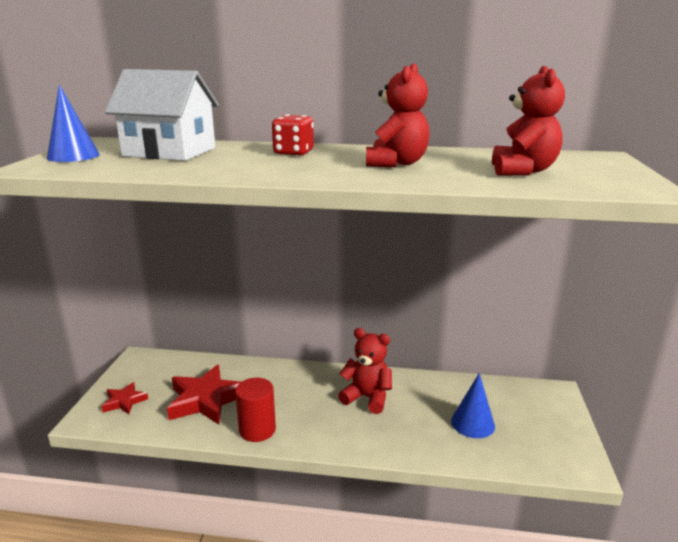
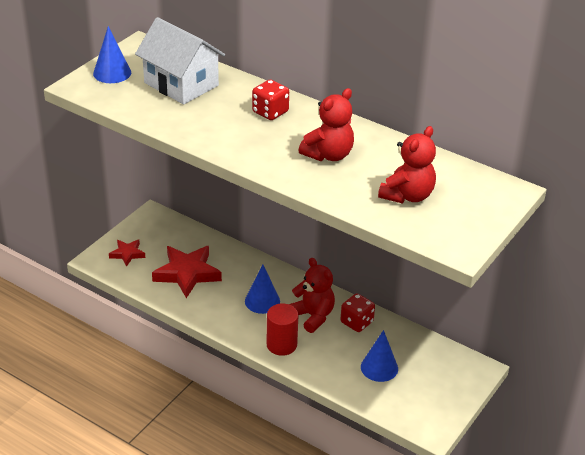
camera: 25 degrees right, 15 degrees up
red cylinder [235,378,276,442] -> red cylinder moved to [266,304,298,356]
none -> blue cone [245,264,280,314]
none -> red dice [340,293,375,332]

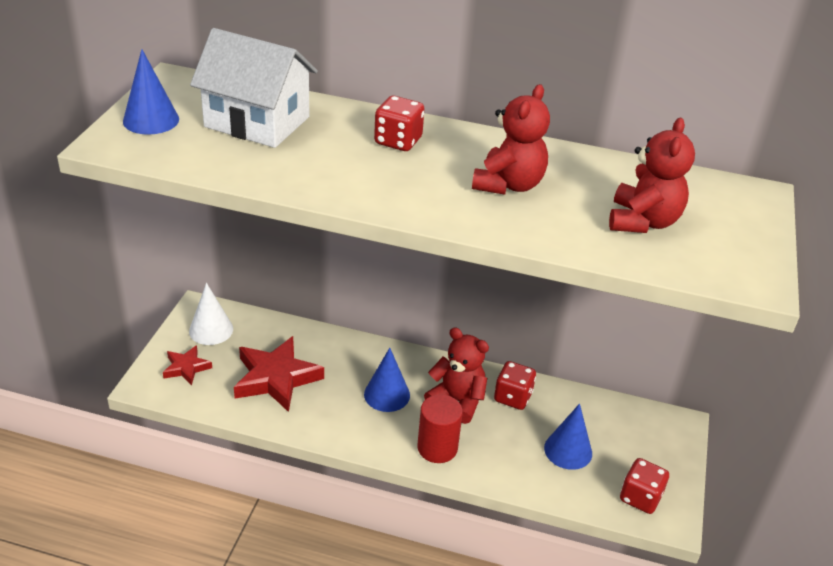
camera: 20 degrees left, 0 degrees up
none -> white cone [189,283,233,345]
none -> red dice [620,458,669,514]

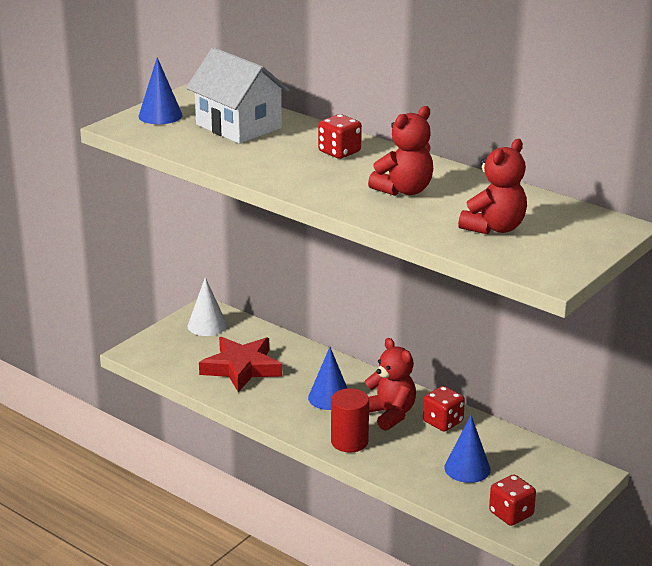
camera: 25 degrees right, 10 degrees down
red star [163,345,212,385] -> none

